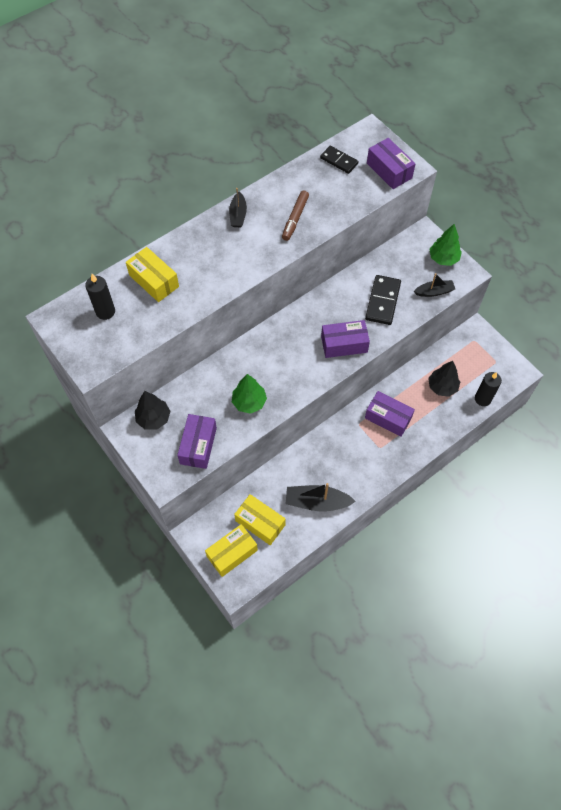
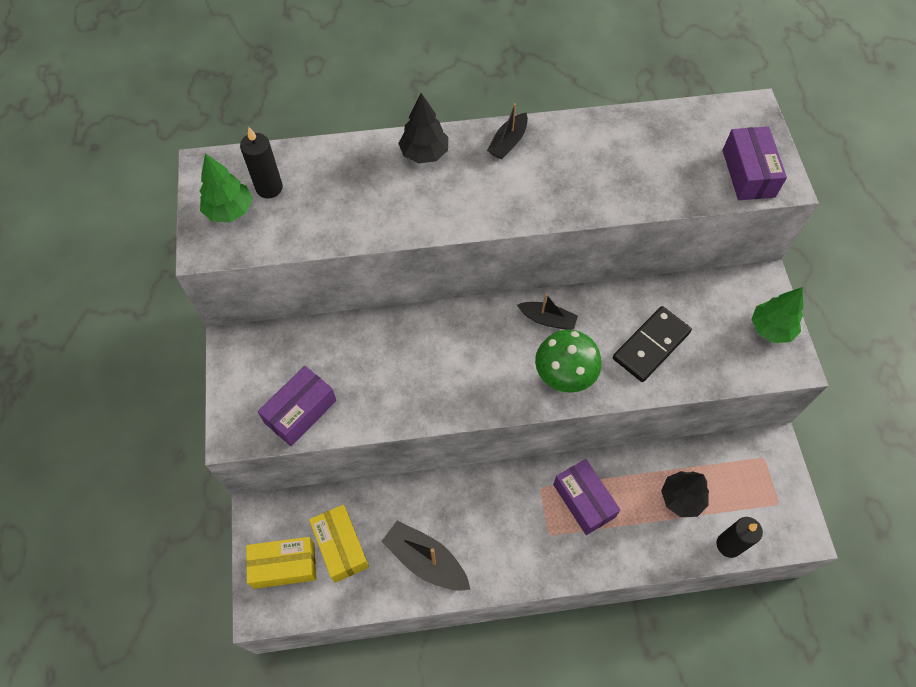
camera: 30 degrees right, 0 degrees up
yellow box [126,247,179,302] -> none
black tree [135,391,170,430] -> black tree moved to [398,93,448,163]
green tree [232,374,267,414] -> green tree moved to [200,153,253,222]
brown marker [282,190,309,241] -> none
black domino [320,146,358,174] -> none
purple box [321,320,370,358] -> green mushroom [535,330,602,393]
black boat [414,273,455,297] -> black boat moved to [517,294,578,330]

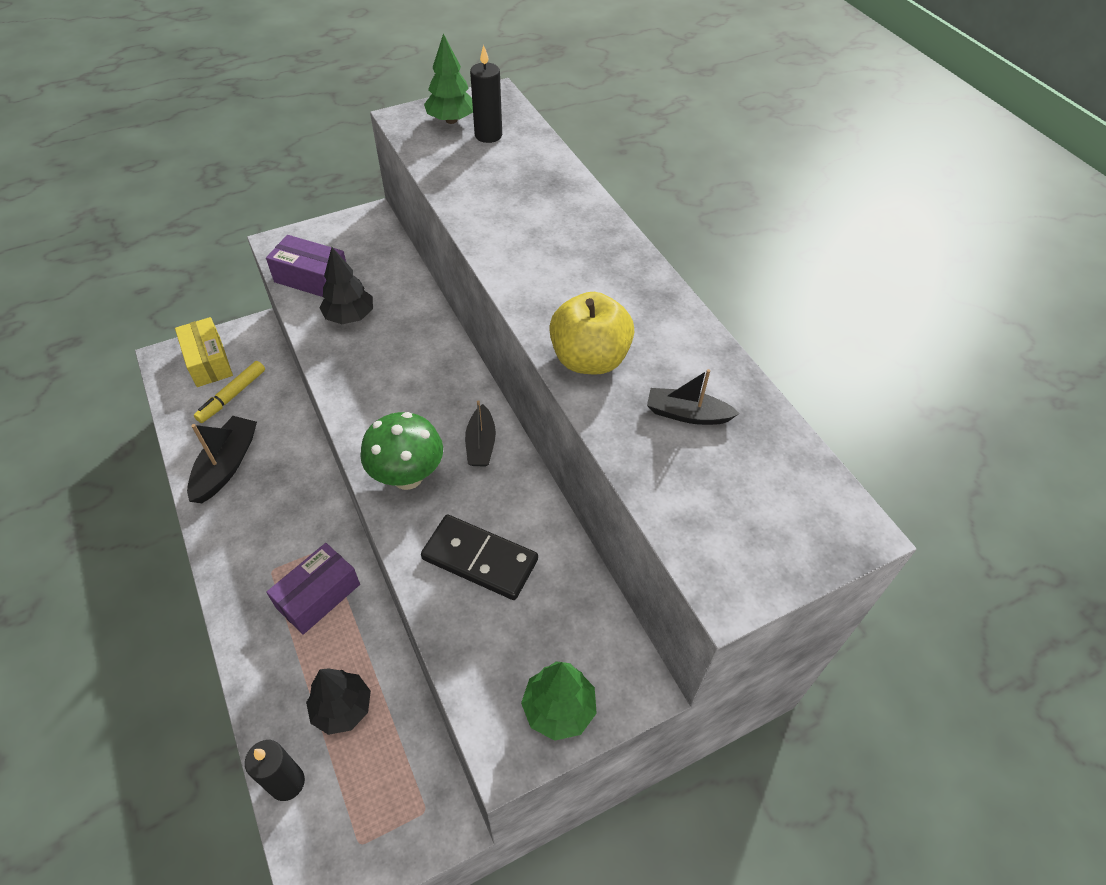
camera: 70 degrees right, 10 degrees down
yellow box [309,505,369,583] -> yellow marker [194,361,265,423]
black tree [398,93,448,163] -> black tree moved to [319,247,373,324]
black boat [487,103,528,160] -> black boat moved to [647,369,740,425]
purple box [723,126,787,200] -> none
none -> yellow apple [549,292,634,375]

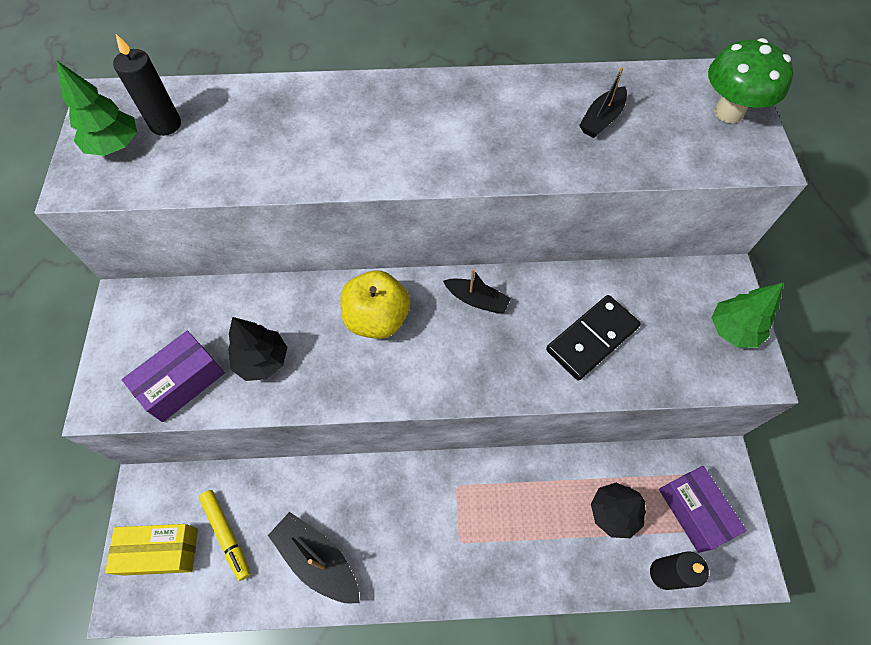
camera: 65 degrees left, 10 degrees up
purple box [266,543,360,635] -> purple box moved to [659,466,747,553]
green mushroom [360,412,443,490] -> green mushroom moved to [708,38,794,123]
yellow apple [549,292,634,375] -> yellow apple moved to [340,270,410,339]

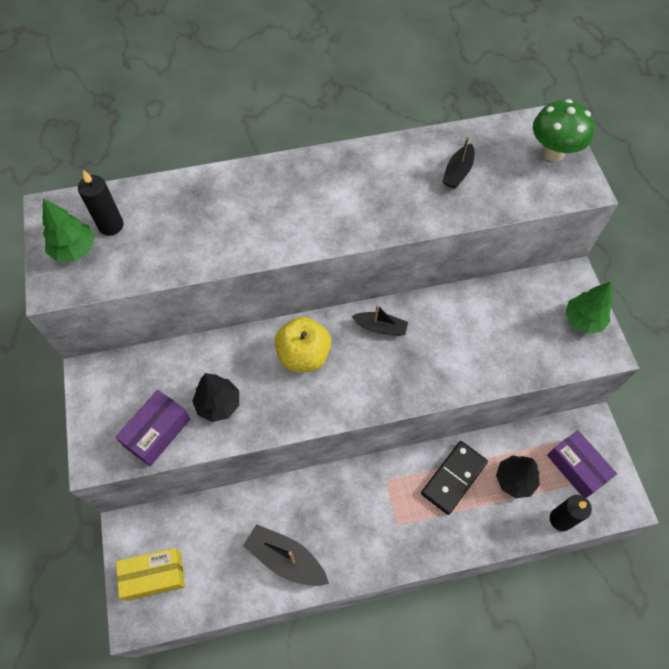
camera: 10 degrees left, 0 degrees up
yellow marker [199,490,251,581] -> none
black domino [546,295,641,380] -> black domino moved to [421,441,488,515]

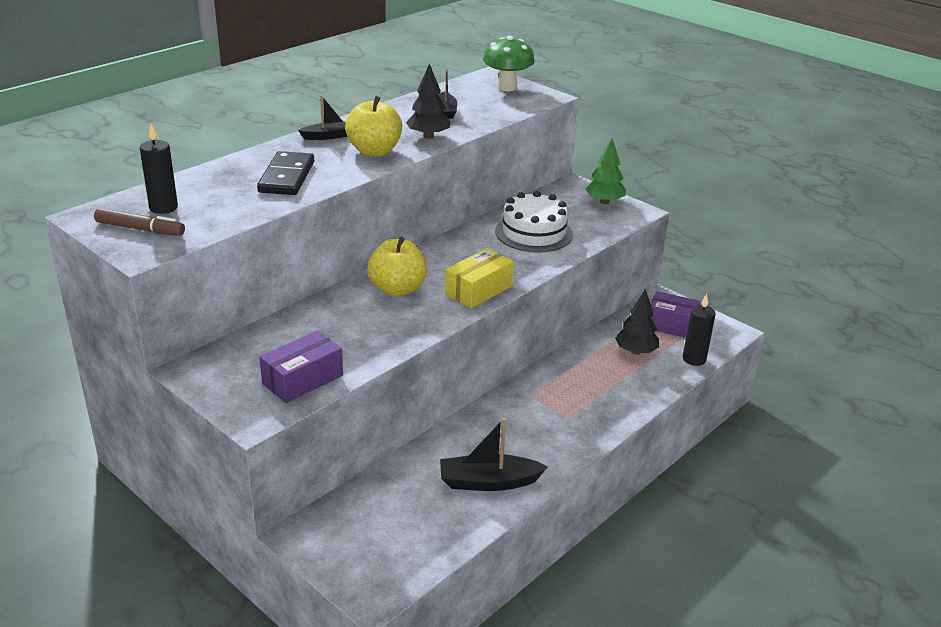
camera: 35 degrees left, 30 degrees down
green tree [43,198,95,262] -> brown marker [94,208,185,236]
purple box [115,390,190,466] -> purple box turned 45 degrees clockwise [259,331,343,403]
yellow box [116,548,185,601] -> yellow box moved to [445,248,514,308]
black tree [192,373,239,422] -> black tree moved to [406,63,451,139]
black boat [351,305,408,336] -> black boat moved to [298,95,347,140]
black domino [421,441,488,515] -> black domino moved to [257,151,314,195]
none -> yellow apple [345,96,402,156]
none -> white cake [495,191,573,252]

